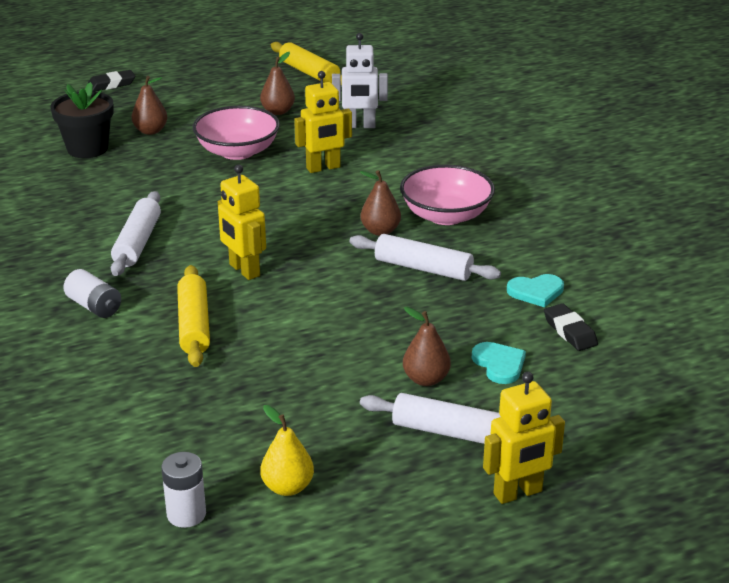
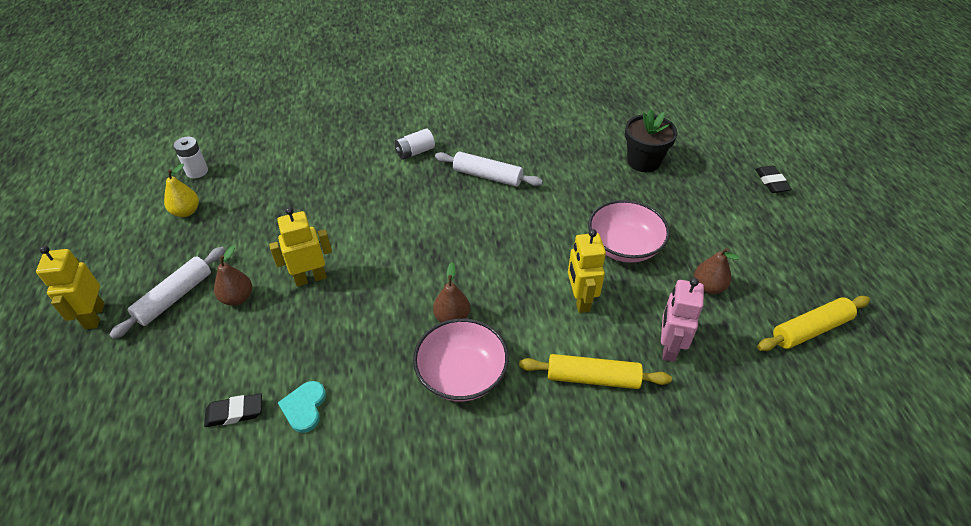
camera: 105 degrees right, 15 degrees up
brown pear [132,76,167,135] -> none
yellow rolling pin [177,265,210,367] -> yellow rolling pin moved to [519,354,672,389]
yellow robot [218,164,266,280] -> yellow robot moved to [269,207,332,286]
white robot [332,33,388,128] -> pink robot [661,278,704,362]
white rolling pin [350,234,501,281] -> none
turquoise heart [472,342,526,384] -> none

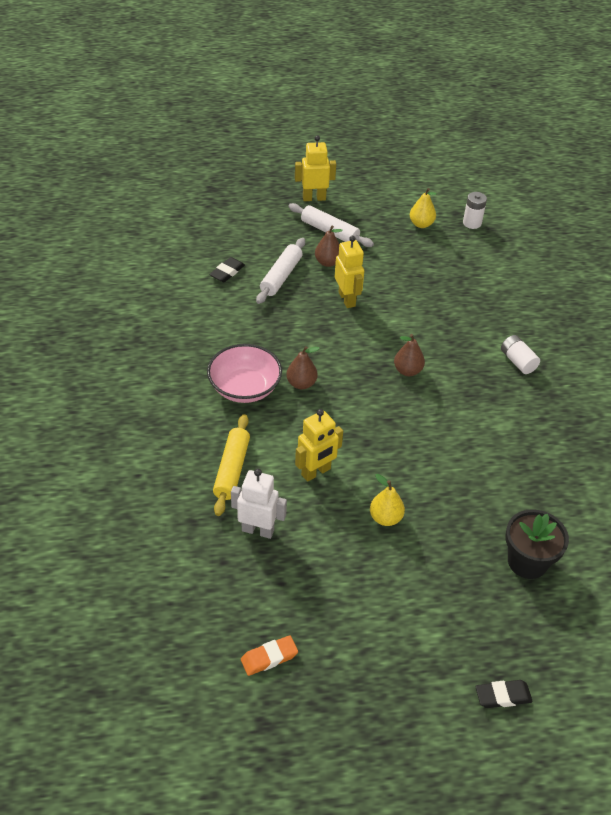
camera: 90 degrees right, 0 degrees up
black eraser [204,393,262,427] -> black eraser turned 45 degrees clockwise [209,257,245,283]
turquoise heart [278,381,326,433] -> none
white rolling pin [435,152,543,187] -> white rolling pin moved to [256,238,305,304]
yellow robot [568,229,606,313] -> yellow robot turned 150 degrees clockwise [295,409,343,482]
pink bowl [588,200,670,263] -> yellow pear [370,474,405,526]
pink robot [661,278,704,362] -> white robot [231,469,287,539]
brown pear [694,248,739,294] -> brown pear moved to [394,334,425,376]
yellow rolling pin [757,296,870,351] -> orange eraser [241,635,298,676]

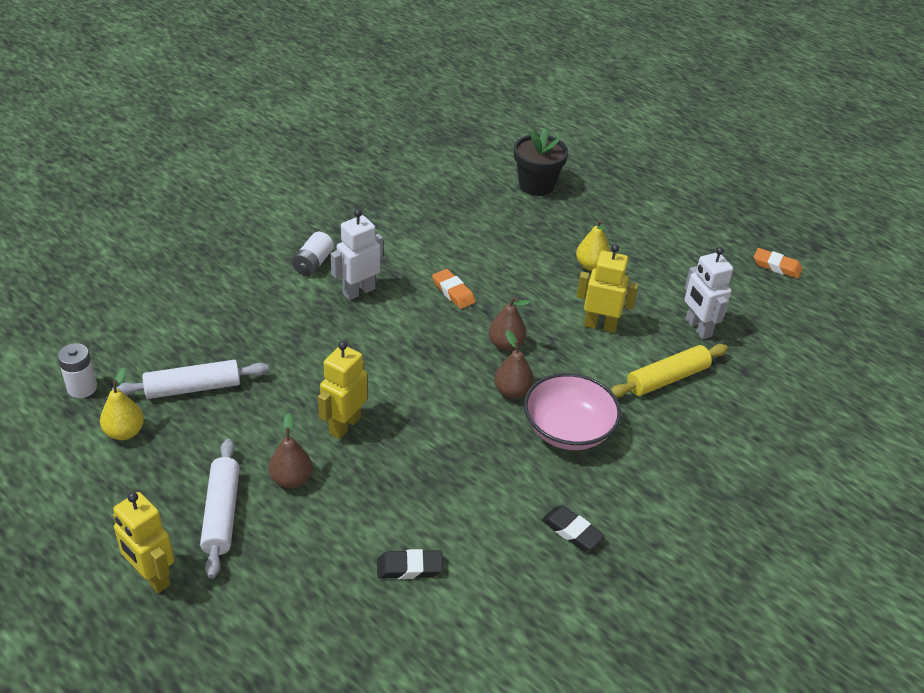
camera: 130 degrees left, 5 degrees down
white rolling pin [256,238,305,304] -> white rolling pin moved to [112,360,269,399]
brown pear [394,334,425,376] -> brown pear moved to [489,297,530,351]
black eraser [475,680,533,708] -> black eraser moved to [542,506,605,551]
none -> white robot [331,209,383,300]
none -> orange eraser [432,269,476,309]

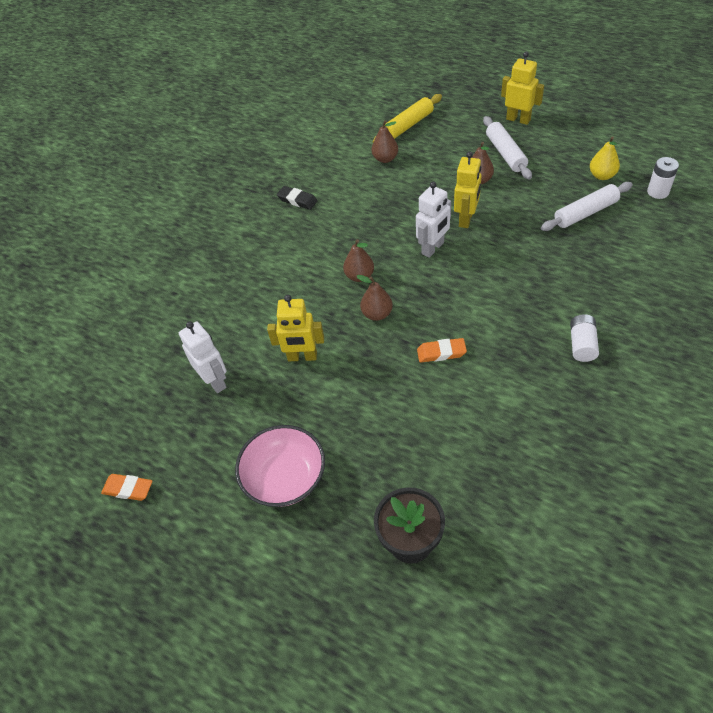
camera: 175 degrees right, 10 degrees up
white robot [331,209,383,300] -> white robot moved to [416,182,451,258]
black eraser [377,549,443,579] -> brown pear [371,120,398,163]
orange eraser [432,269,476,309] -> orange eraser turned 45 degrees counterclockwise [417,338,467,362]
pink bowl [524,373,621,450] -> pink bowl moved to [235,425,325,507]
yellow pear [576,220,611,271] -> none
yellow rolling pin [611,344,728,398] -> yellow rolling pin moved to [373,94,442,142]

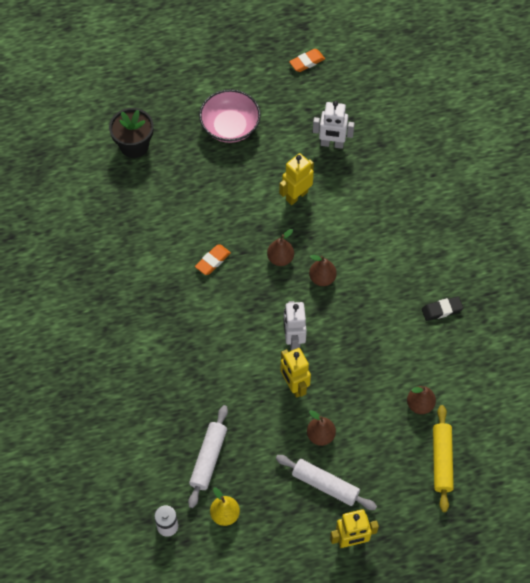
camera: 130 degrees right, 10 degrees up
white battery [570,314,599,362] -> none

